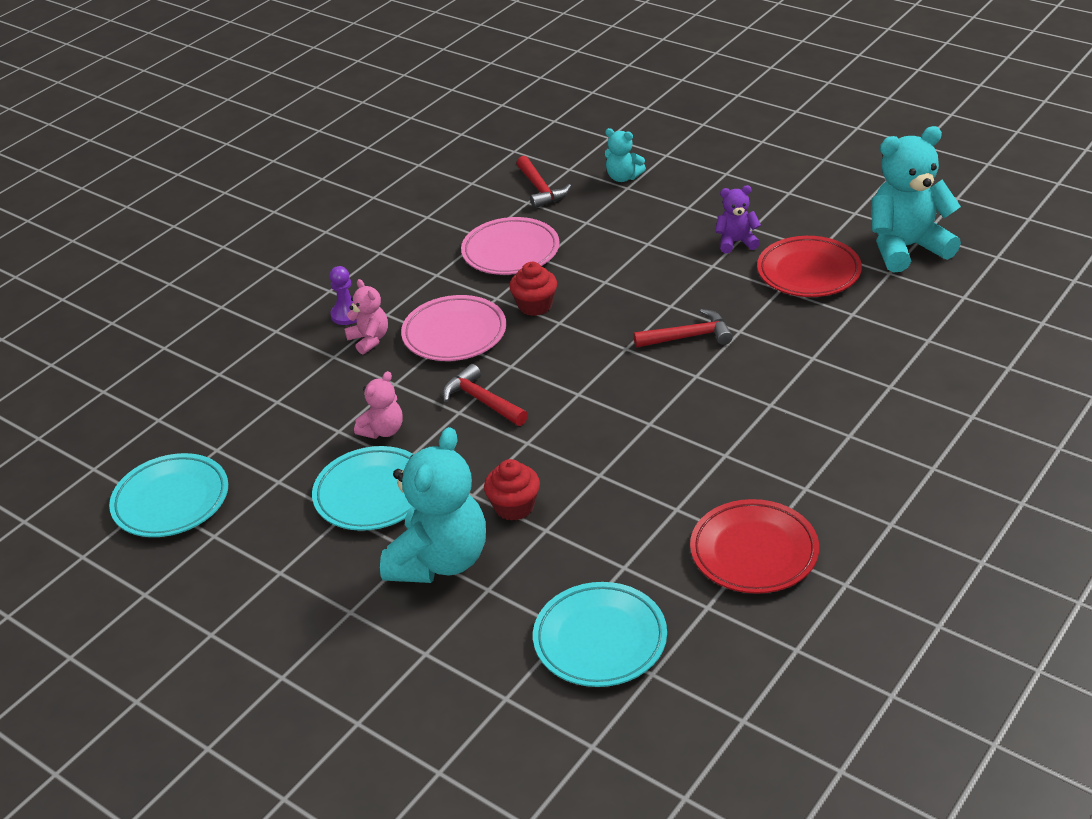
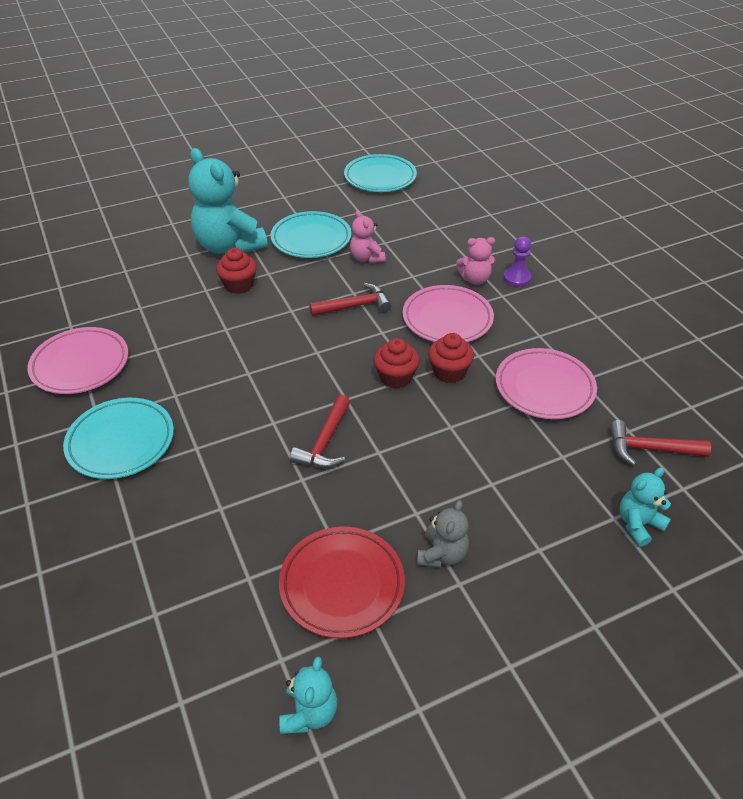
camera: 115 degrees right, 5 degrees up
turquoise plate [533,582,667,687] -> turquoise plate moved to [63,398,174,479]
red plate [690,499,819,594] -> pink plate [28,327,129,394]
purple teddy bear [715,185,761,253] -> grey teddy bear [417,500,469,568]
turquoise teddy bear [871,126,961,273] -> turquoise teddy bear [279,656,337,734], size x0.50
none -> red cupcake [374,338,420,389]

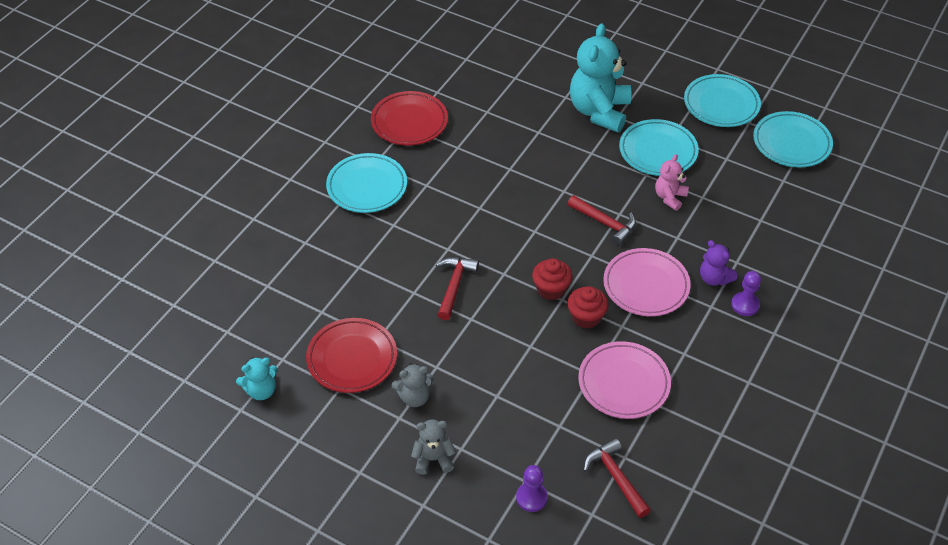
camera: 55 degrees right, 5 degrees up
pink plate [28,327,129,394] -> red plate [371,91,448,145]
red cupcake [216,248,257,294] -> none
red hammer [290,395,350,468] -> red hammer turned 120 degrees clockwise [436,257,479,320]
pink teddy bear [457,237,496,285] -> purple teddy bear [700,240,737,286]
turquoise teddy bear [620,467,671,547] -> purple pawn [516,465,548,512]
none -> grey teddy bear [411,419,456,475]
none -> turquoise plate [684,74,761,127]

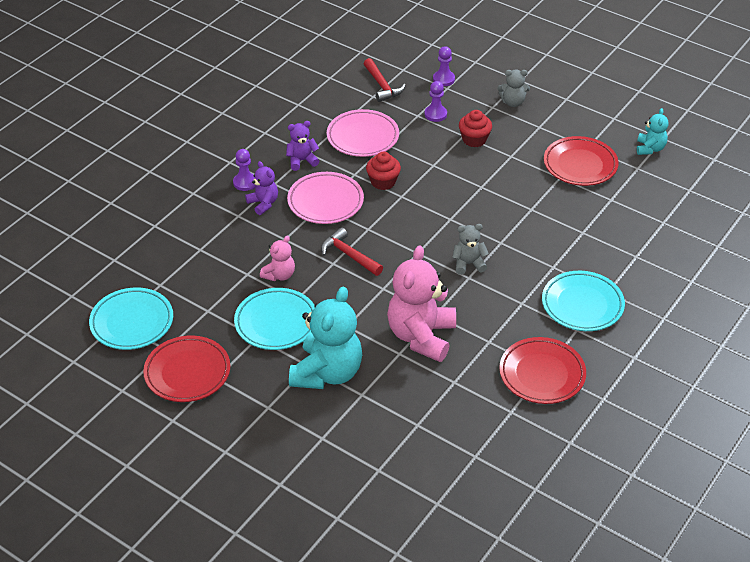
camera: 175 degrees left, 5 degrees down
turquoise teddy bear [236,357,278,400] -> turquoise teddy bear turned 120 degrees clockwise [637,108,669,155]
grey teddy bear [391,363,434,407] -> grey teddy bear moved to [452,224,489,275]
red hammer [436,257,479,320] -> none
red cupcake [532,258,573,300] -> red cupcake moved to [459,110,492,147]
turquoise plate [684,74,761,127] -> red plate [143,336,230,402]
none -> purple teddy bear [286,121,319,171]
none -> pink teddy bear [387,245,456,362]
none -> purple pawn [425,81,447,122]

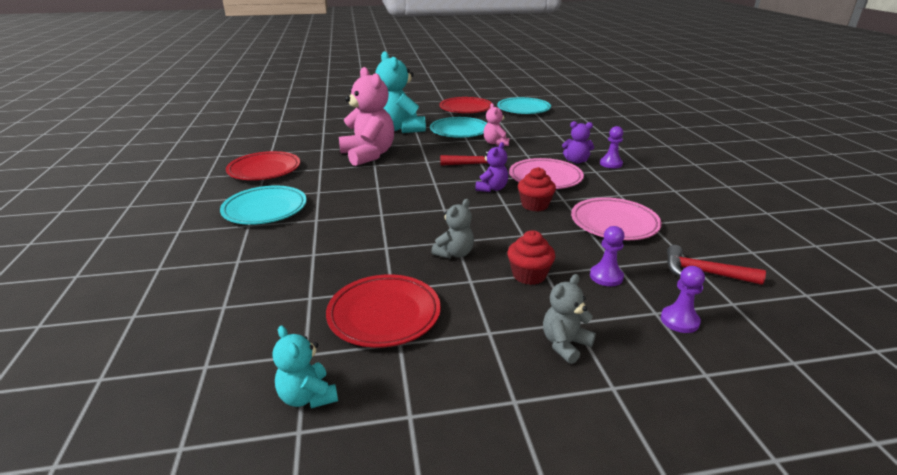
camera: 135 degrees right, 15 degrees down
purple teddy bear [286,121,319,171] -> purple teddy bear moved to [475,142,508,192]
grey teddy bear [452,224,489,275] -> grey teddy bear moved to [431,199,474,259]

